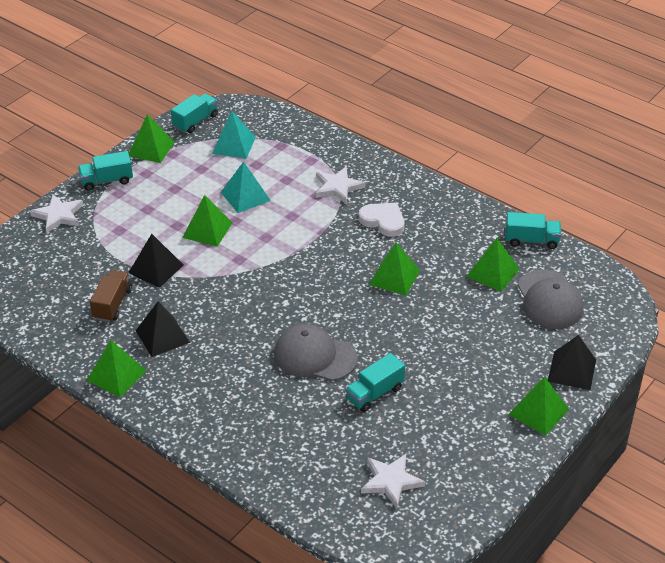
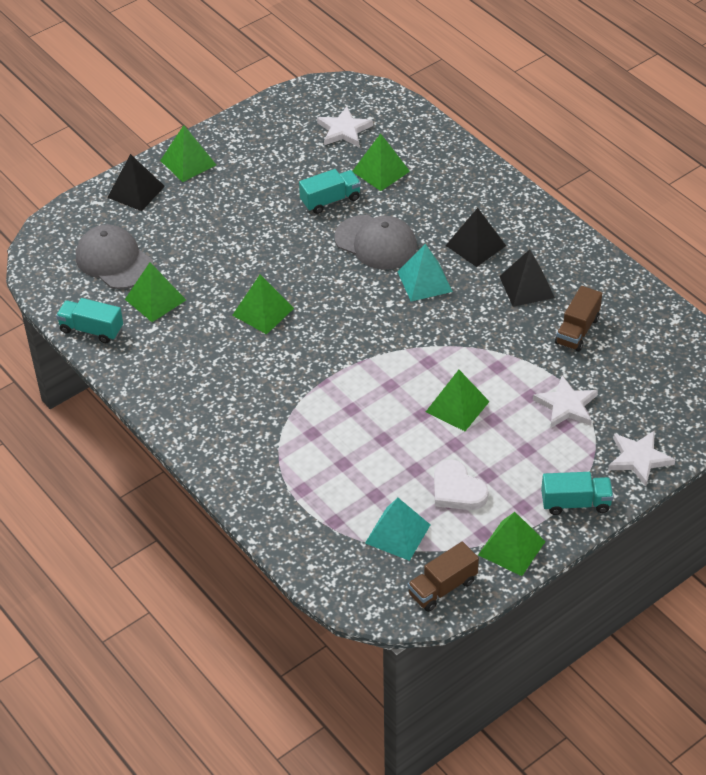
camera: 165 degrees left, 5 degrees up
green pyramid [87,340,147,397] -> green pyramid moved to [353,133,410,191]
black pyramid [129,234,183,288] -> black pyramid moved to [446,208,506,267]
turquoise truck [171,94,218,133] -> brown truck [408,542,479,612]
turquoise pyramid [221,161,271,213] -> turquoise pyramid moved to [398,244,453,302]
white star [316,167,365,204] -> white star moved to [533,376,598,428]
white heart [359,203,405,237] -> white heart moved to [434,460,489,510]
grey cap [518,270,584,329] -> grey cap turned 45 degrees counterclockwise [76,224,153,289]

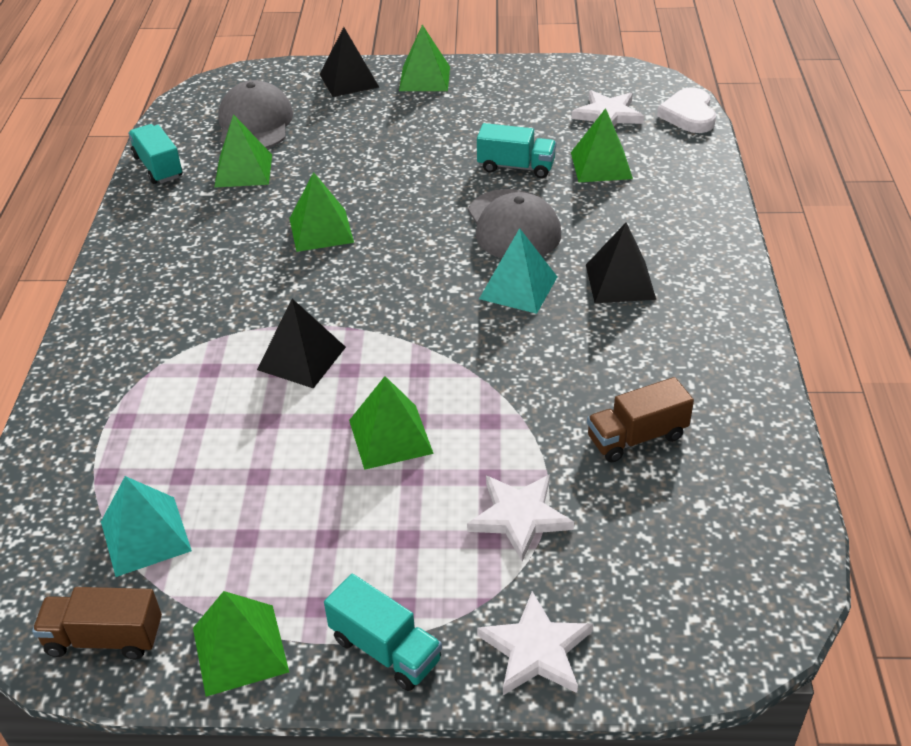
camera: 40 degrees right, 5 degrees down
white heart [434,460,489,510] -> white heart moved to [657,87,716,133]
black pyramid [499,249,555,307] -> black pyramid moved to [257,299,346,389]

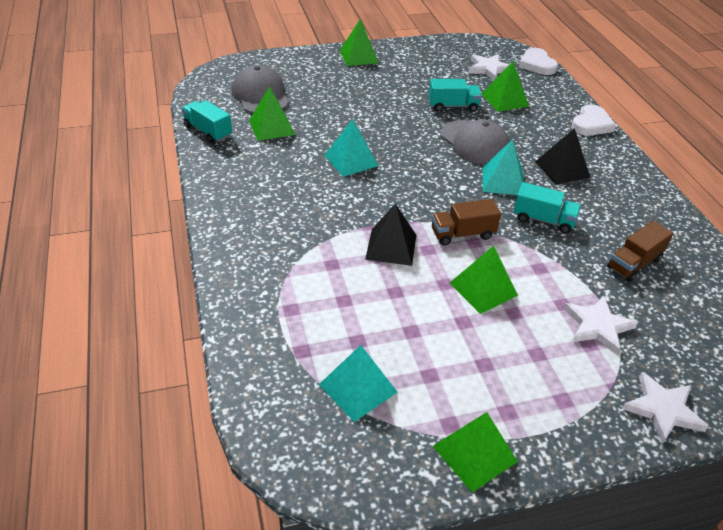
camera: 20 degrees left, 0 degrees up
brown truck [32,587,162,660] -> brown truck moved to [432,199,501,245]
green pyramid [289,172,354,252] -> turquoise pyramid [324,119,378,177]
black pyramid [320,27,379,97] -> none
turquoise truck [324,574,442,691] -> turquoise truck moved to [513,182,581,234]
none -> white heart [571,104,616,136]

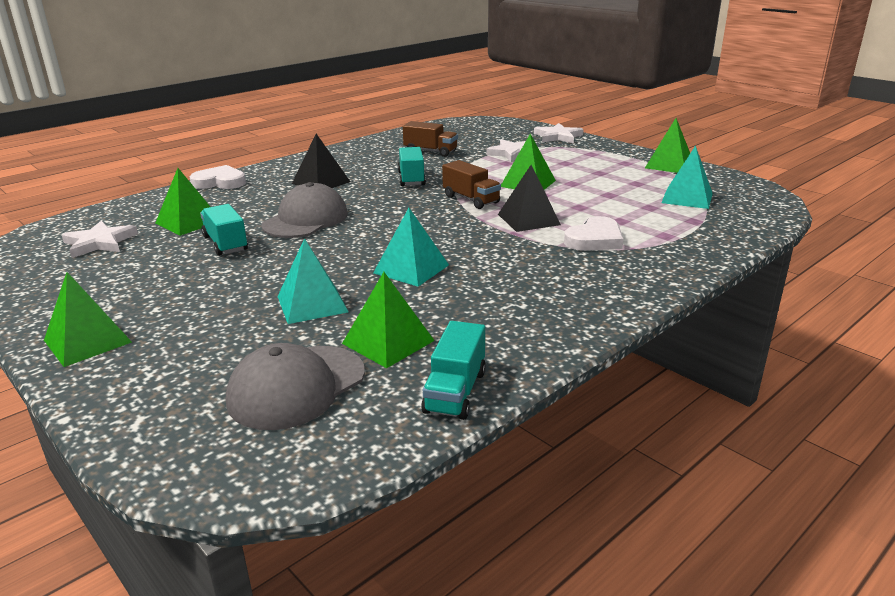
camera: 115 degrees left, 15 degrees down
turquoise pyramid [482,140,524,195] -> turquoise pyramid moved to [277,238,348,324]
white heart [519,48,558,75] -> white heart moved to [564,216,623,251]

